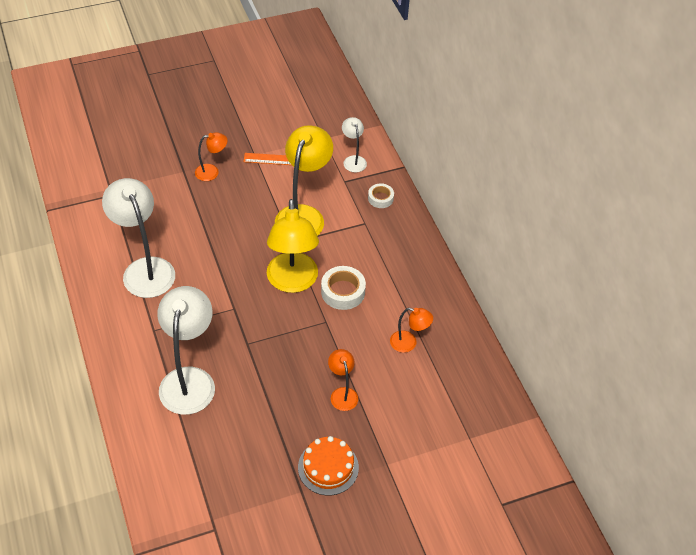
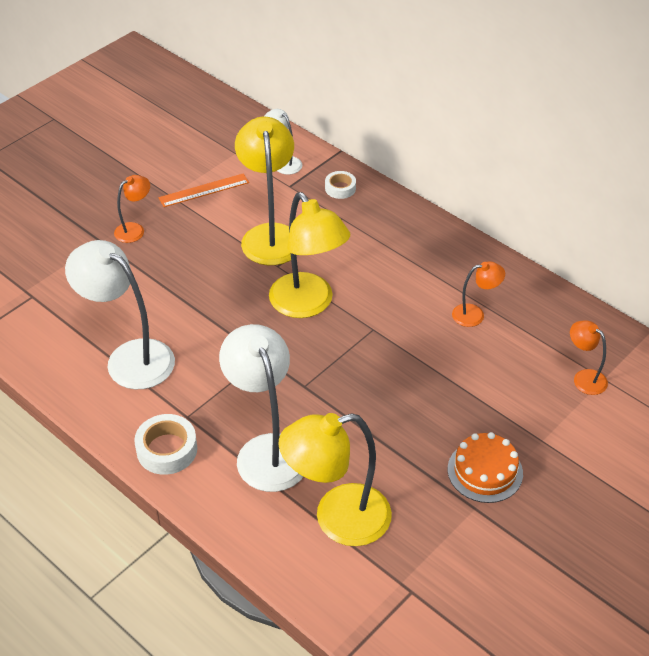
camera: 25 degrees left, 5 degrees down
white tape [321,266,366,310] -> white tape moved to [134,414,197,475]
orange lamp [328,349,358,411] -> orange lamp moved to [570,321,608,395]
none -> yellow lamp [279,413,392,546]

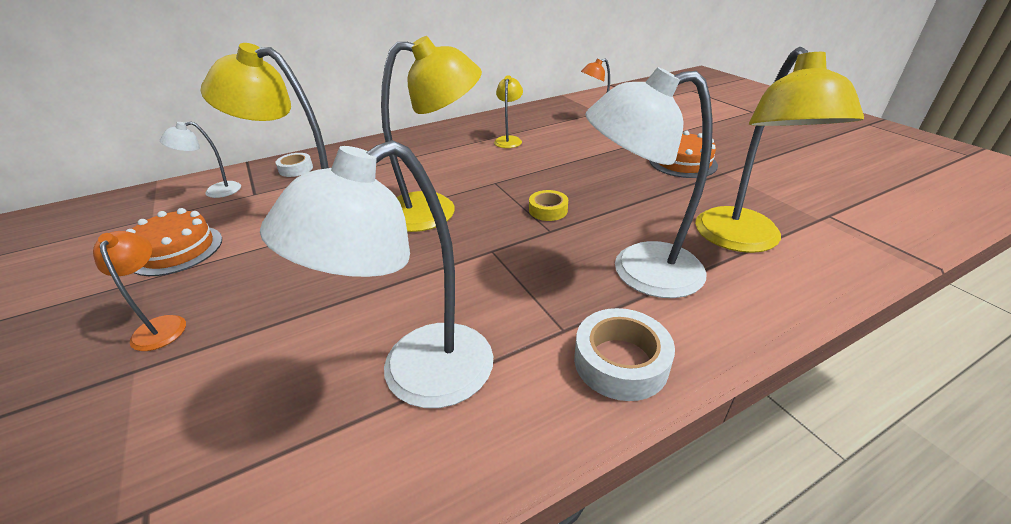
camera: 70 degrees left, 10 degrees down
orange ruler [159,173,249,207] -> orange cake [126,208,222,276]
orange lamp [452,261,505,327] -> yellow lamp [494,75,523,148]
none -> yellow tape [529,190,568,221]

